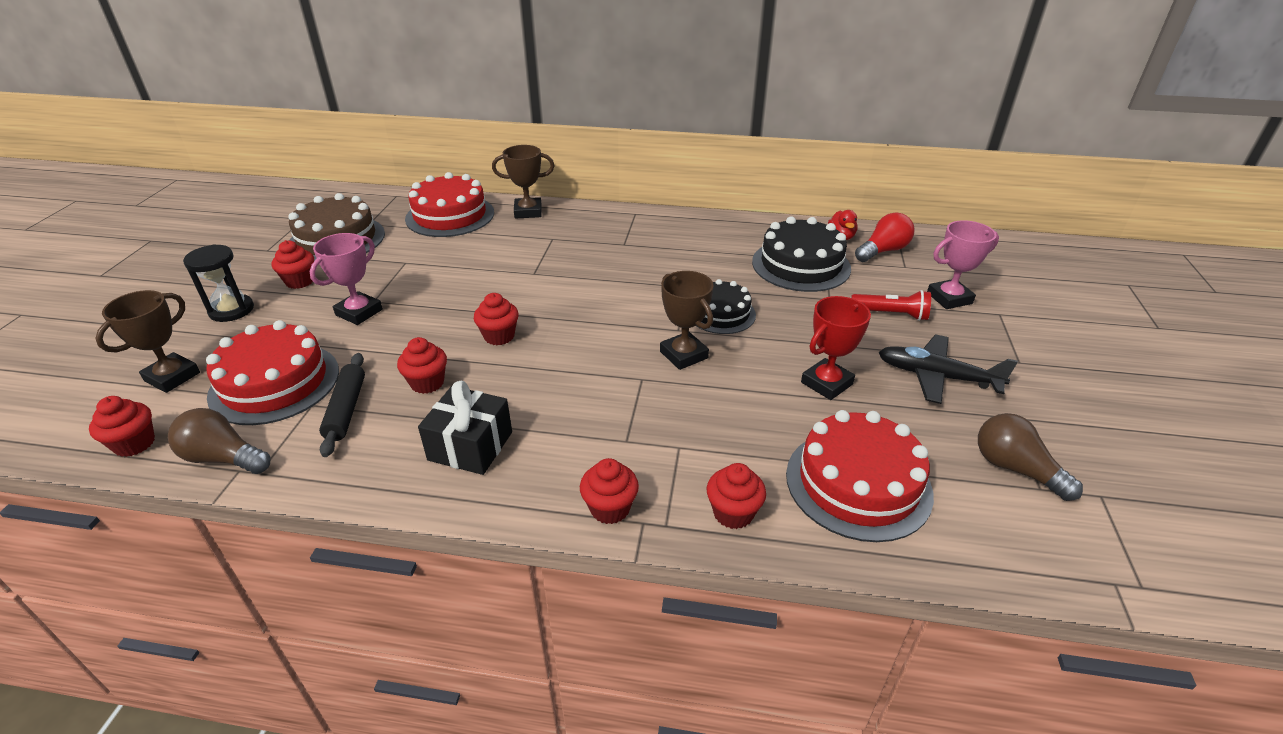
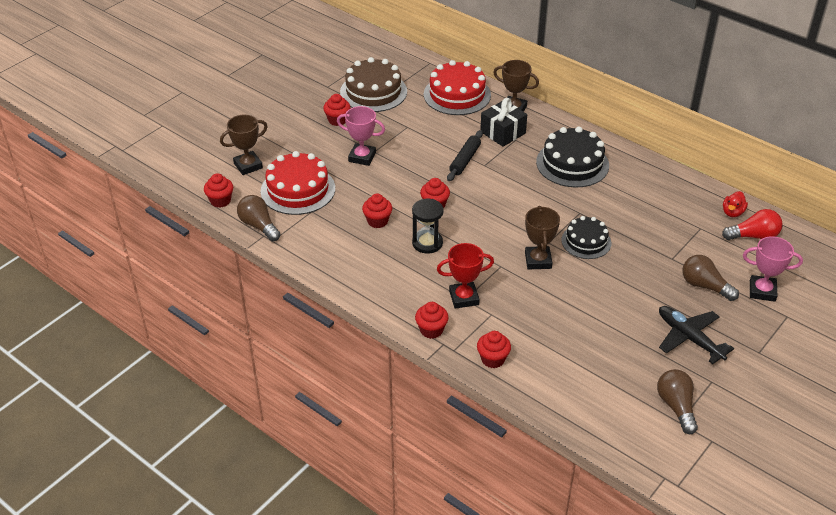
camera: 30 degrees right, 5 degrees up
black hourglass [183,245,254,322] -> black hourglass moved to [412,199,444,254]
pink trophy [309,233,383,325] -> pink trophy turned 45 degrees clockwise [337,106,385,166]
black rolling pin [319,353,365,457] -> black rolling pin moved to [447,130,483,181]
black gift [418,381,512,475] -> black gift moved to [480,98,527,147]
black cake [752,216,851,292] -> black cake moved to [536,126,609,188]
red cake [786,410,934,542] -> none
red trophy [801,296,871,400] -> red trophy moved to [437,243,494,309]
red flashlight [851,290,931,321] -> brown light bulb [682,255,739,301]

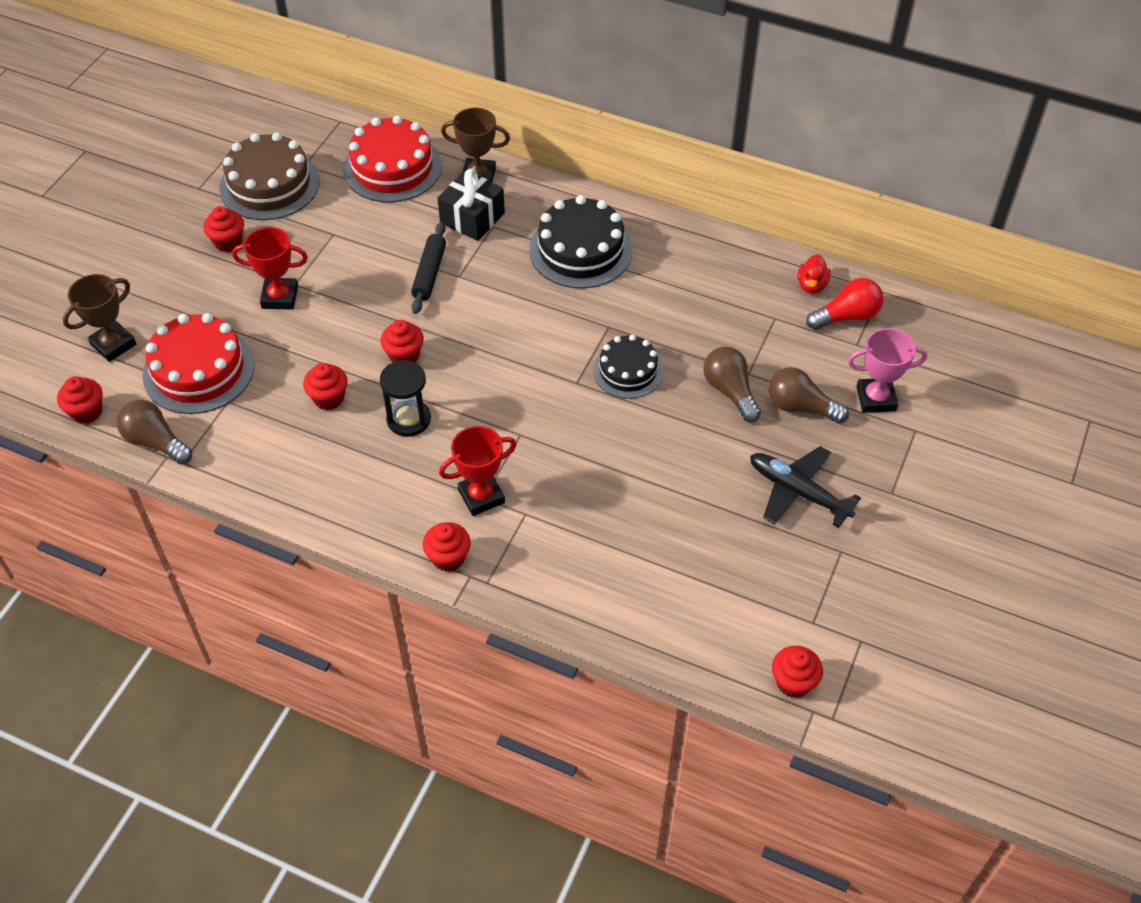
camera: 15 degrees left, 10 degrees up
pink trophy [337,106,385,166] -> red trophy [232,227,308,310]
red cupcake [477,331,511,368] -> red cupcake moved to [772,646,823,698]
brown trophy [525,206,560,269] -> none
brown light bulb [657,369,698,434] -> brown light bulb moved to [703,347,761,422]

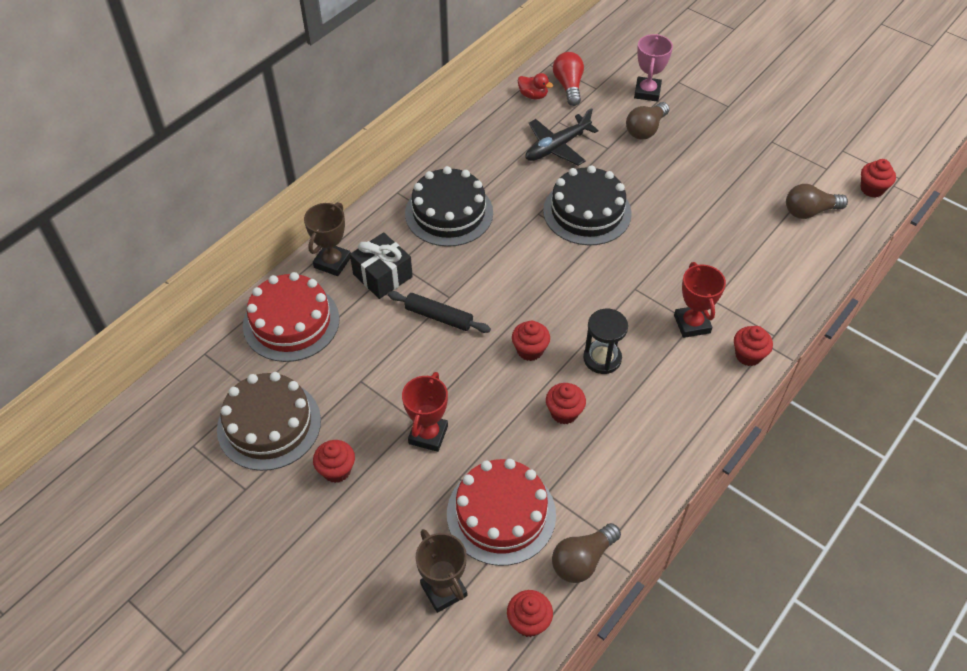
camera: 75 degrees left, 0 degrees up
black cake [593,334,663,399] -> black cake [543,165,632,245], size x1.58
brown light bulb [703,347,761,422] -> brown light bulb moved to [786,184,848,219]
black plane [750,446,861,528] -> black plane moved to [525,108,599,166]

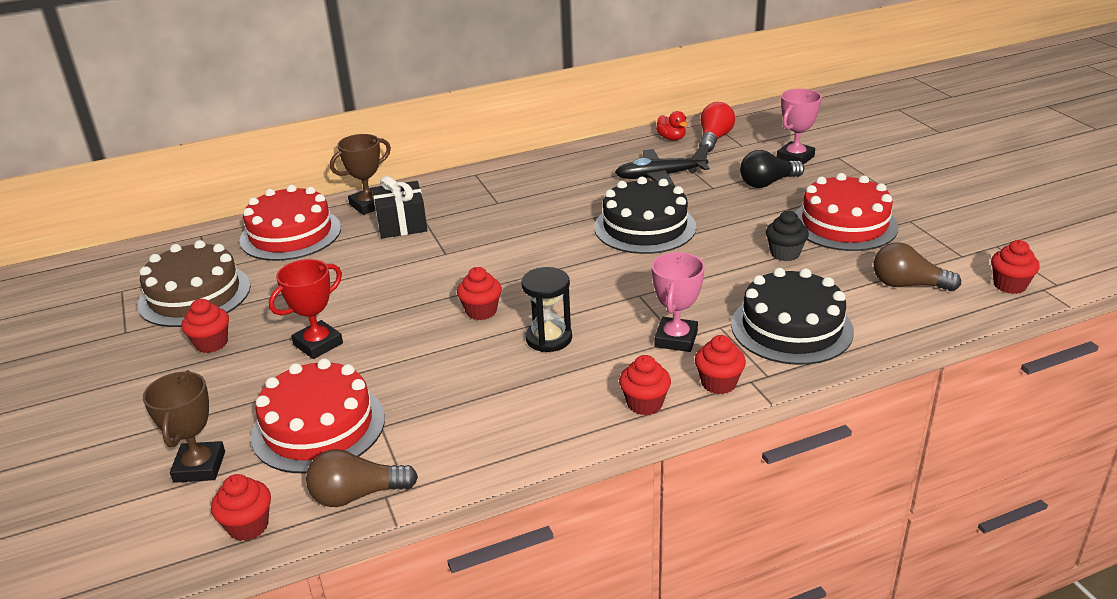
camera: 30 degrees right, 20 degrees down
black rolling pin [388,291,491,333] -> none
black cake [405,166,493,247] -> black cake moved to [731,268,854,365]
red cupcake [546,383,586,424] -> red cupcake moved to [619,355,671,415]
brown light bulb [626,102,670,140] -> black light bulb [740,150,804,188]
red trophy [674,262,726,338] -> pink trophy [652,252,705,352]
none -> black cupcake [766,211,809,261]
none -> red cake [795,173,899,251]

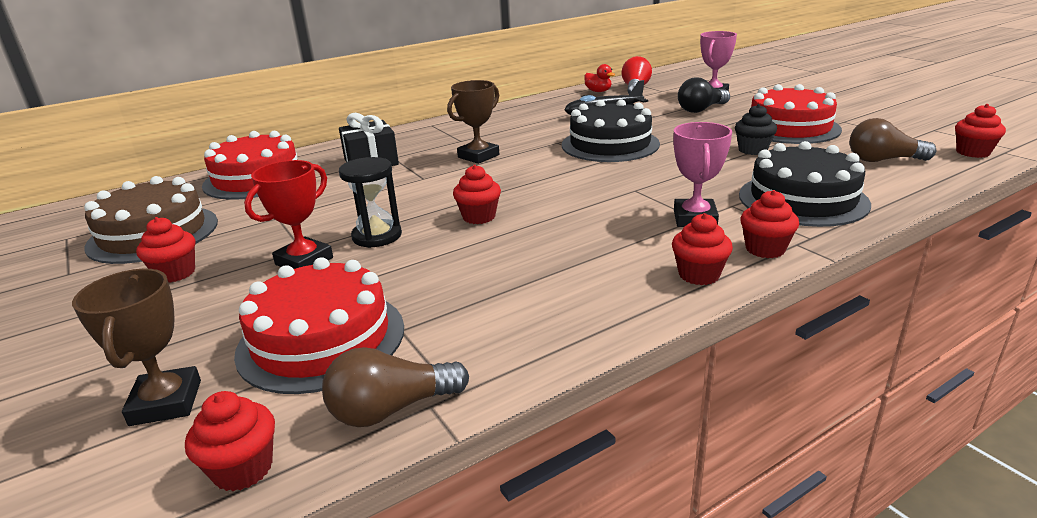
camera: 10 degrees left, 5 degrees down
brown trophy [330,134,391,215] -> brown trophy moved to [447,80,499,164]
black hourglass [521,267,572,352] -> black hourglass moved to [339,157,402,248]

